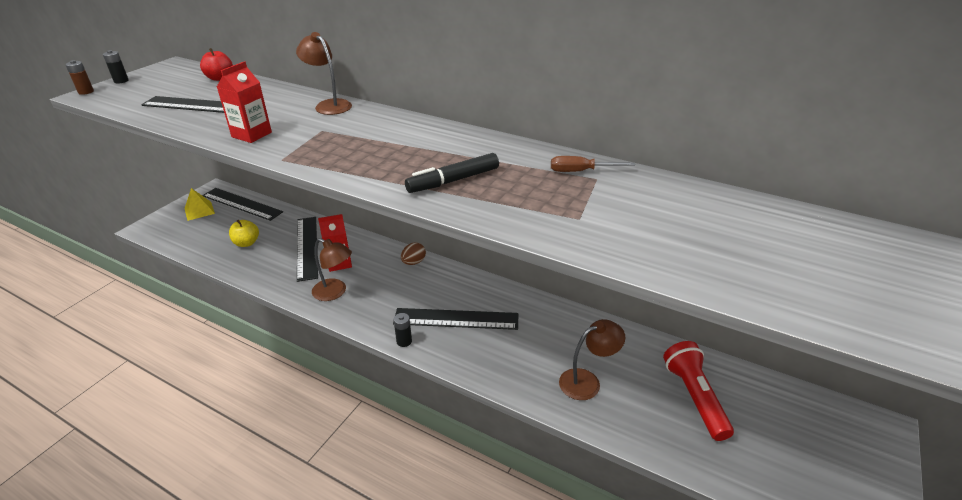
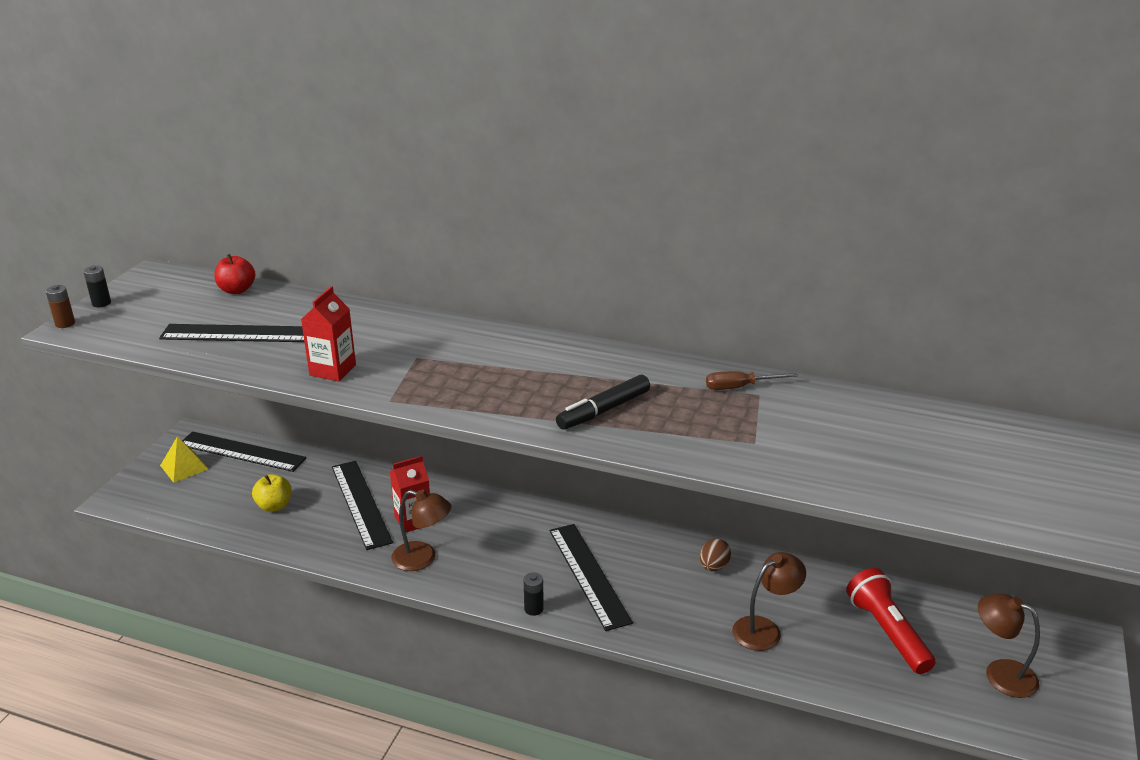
camera: 10 degrees left, 5 degrees down
brown lamp [296,32,352,115] -> brown lamp moved to [978,593,1040,698]
black ruler [393,308,518,330] -> black ruler turned 75 degrees clockwise [549,524,633,631]
brown egg [401,242,426,265] -> brown egg moved to [700,539,731,571]

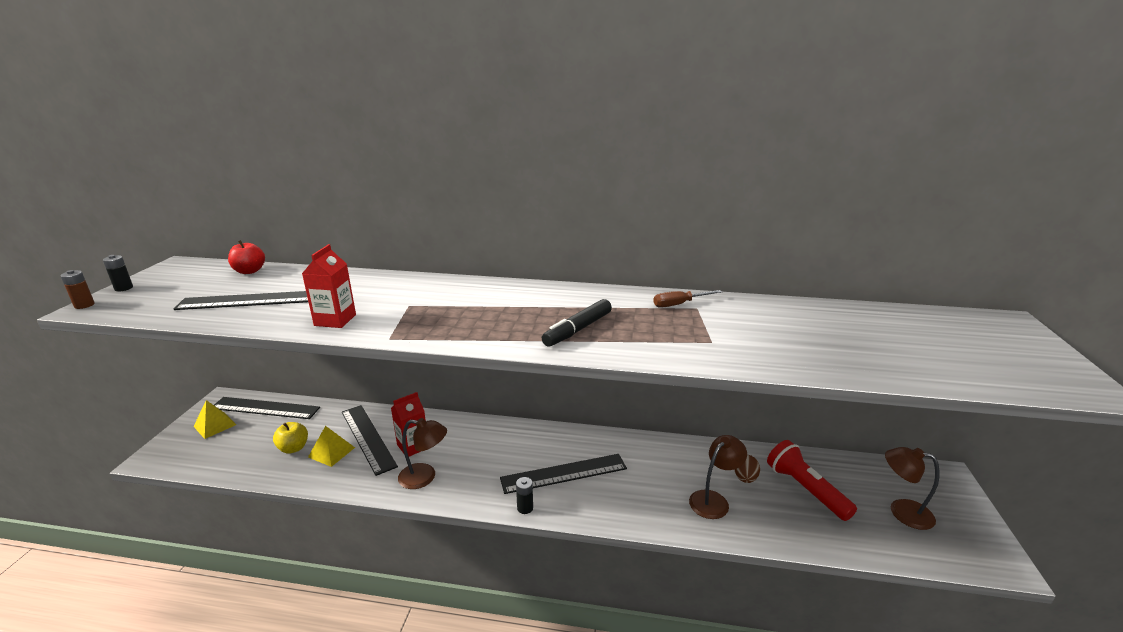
camera: 10 degrees left, 5 degrees down
black ruler [549,524,633,631] -> black ruler turned 75 degrees counterclockwise [500,454,627,494]
brown egg [700,539,731,571] -> brown egg moved to [734,455,760,483]
none -> yellow pyramid [308,426,355,467]

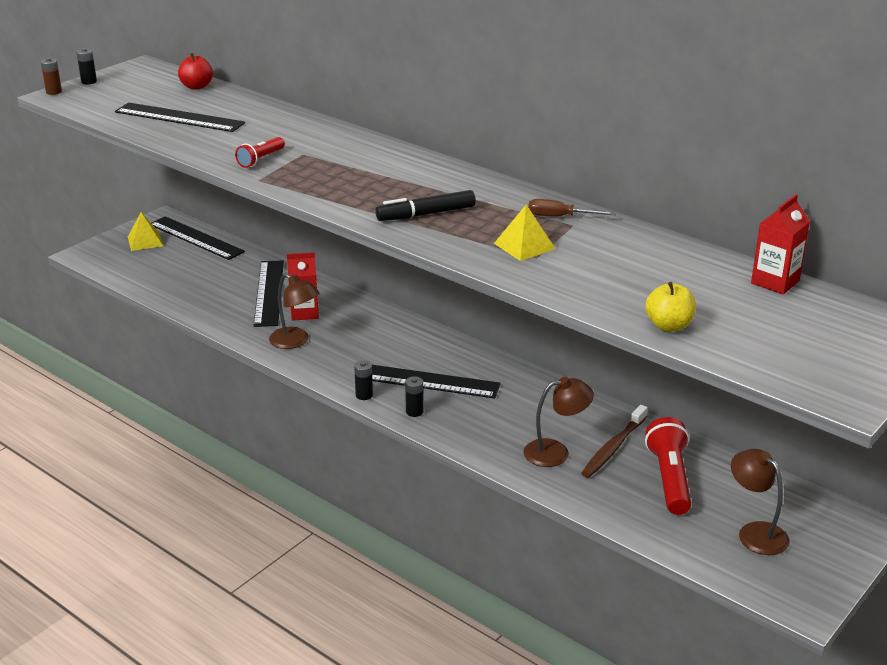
camera: 30 degrees right, 5 degrees up
yellow apple [273,422,308,454] -> yellow apple moved to [646,282,696,332]
red carton [302,244,356,328] -> red carton moved to [751,194,810,294]
yellow pyramid [308,426,355,467] -> yellow pyramid moved to [494,205,555,261]
brown egg [734,455,760,483] -> brown toothbrush [581,405,648,478]
none -> red flashlight [235,137,285,168]
none -> black battery [405,376,424,417]

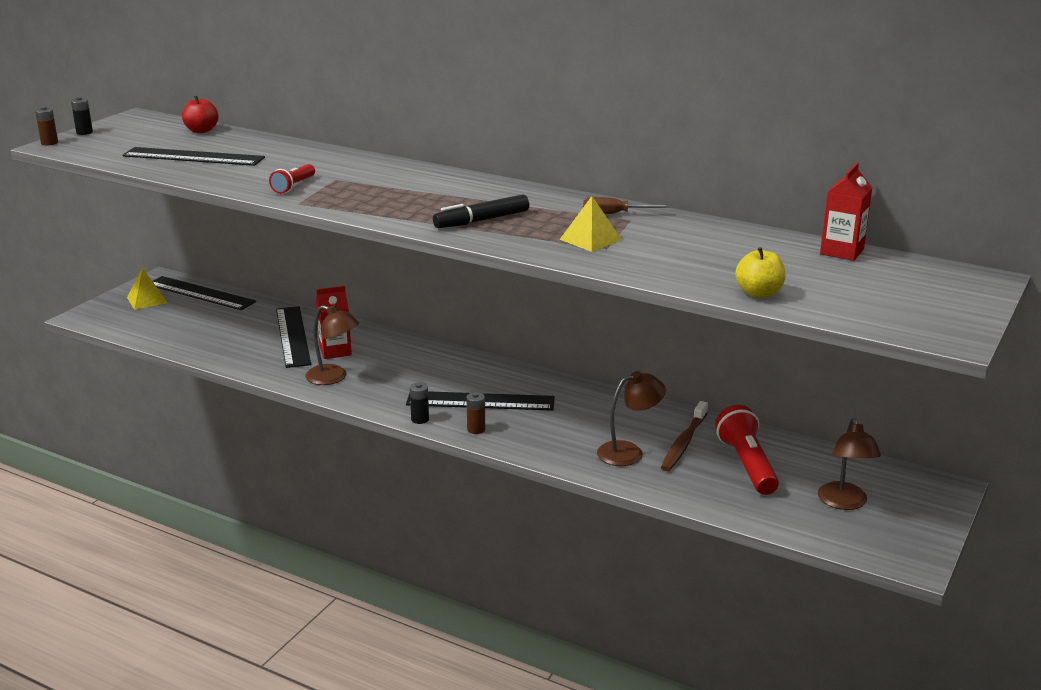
camera: 10 degrees left, 5 degrees down
black battery [405,376,424,417] -> brown battery [466,392,485,434]
brown lamp [731,449,790,555] -> brown lamp turned 135 degrees counterclockwise [818,418,881,510]

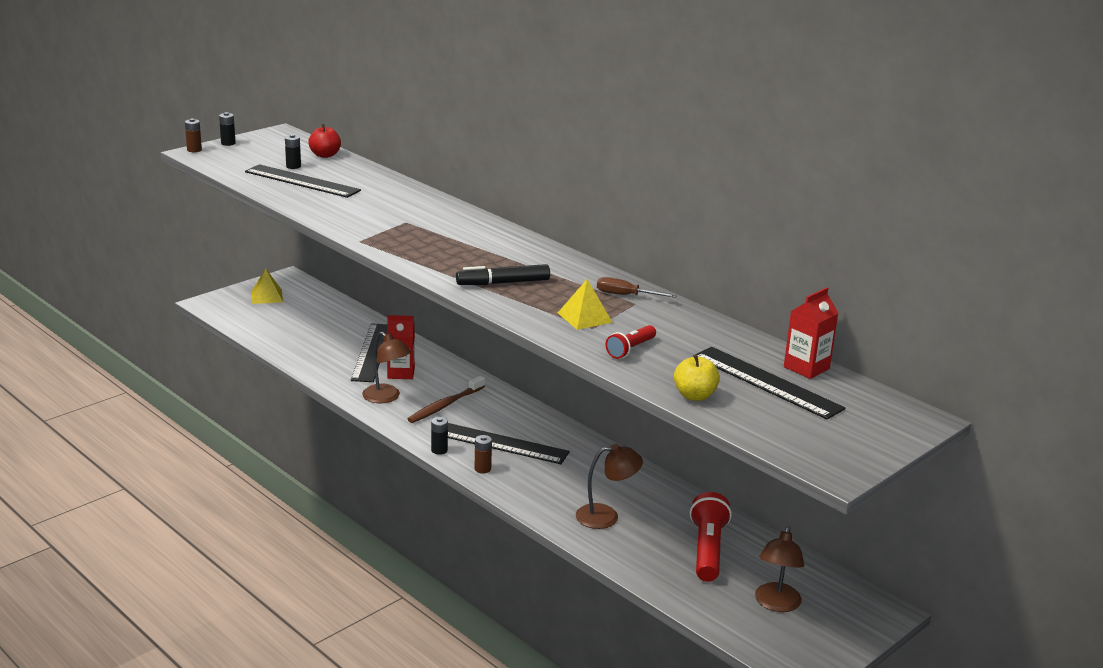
camera: 15 degrees right, 0 degrees up
black ruler [152,276,256,310] -> black ruler moved to [693,347,845,420]
red flashlight [269,164,315,194] -> red flashlight moved to [605,325,656,359]
brown toothbrush [661,401,708,471] -> brown toothbrush moved to [408,376,485,423]
none -> black battery [285,134,301,169]

